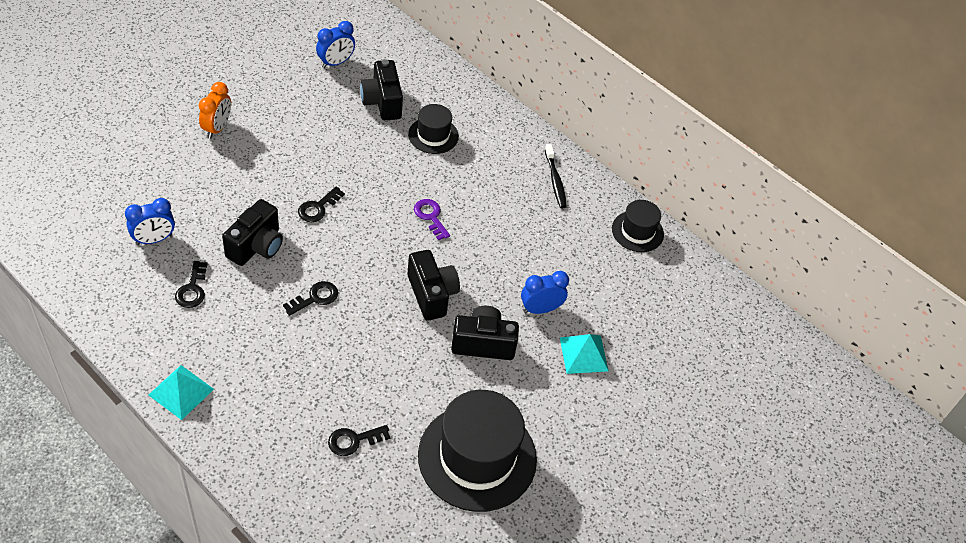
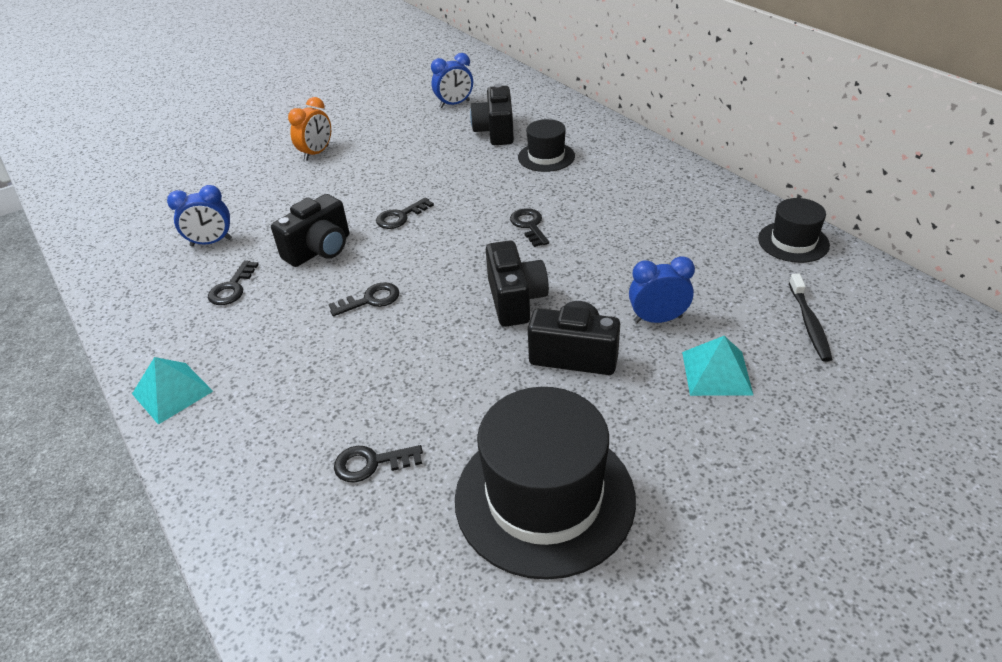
camera: 20 degrees right, 10 degrees down
purple key [414,199,450,241] -> black key [510,208,549,247]
black toothbrush [545,144,567,208] -> black toothbrush moved to [789,274,832,362]

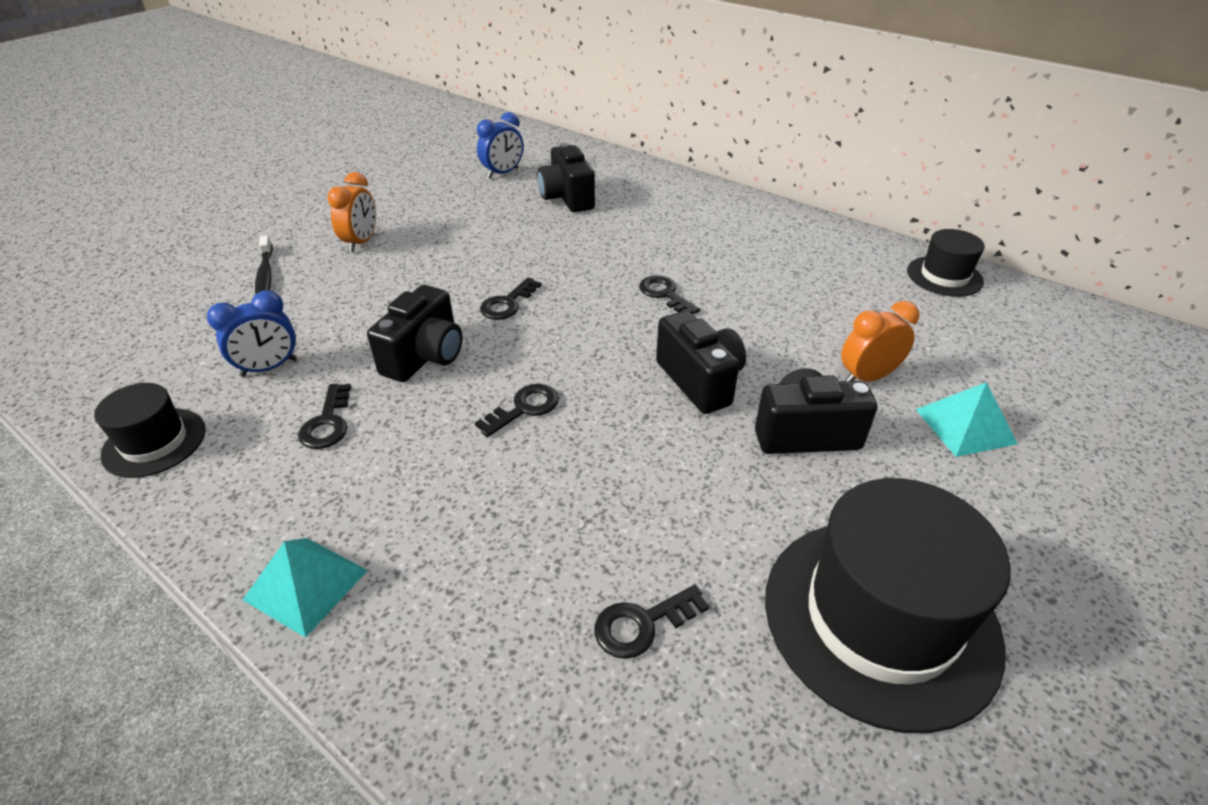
camera: 20 degrees left, 0 degrees up
black hat [518,119,575,172] -> black hat moved to [94,383,206,478]
blue clock [629,256,695,323] -> orange clock [841,301,919,382]
black toothbrush [789,274,832,362] -> black toothbrush moved to [255,235,273,295]

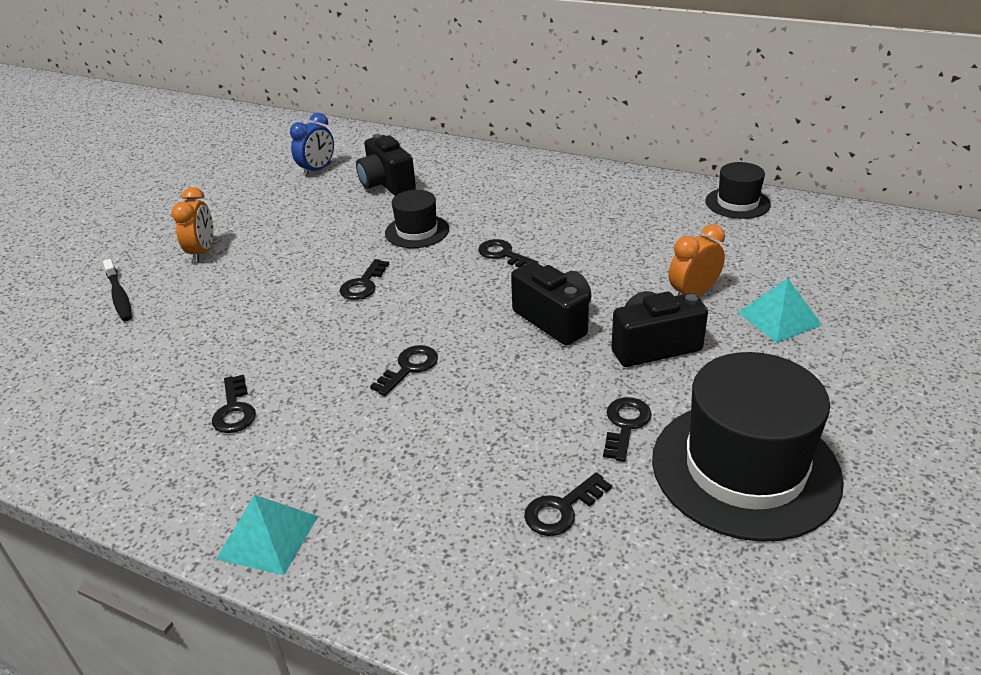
camera: 10 degrees left, 5 degrees down
black hat [94,383,206,478] -> black hat moved to [385,190,449,248]
blue clock [207,290,297,377] -> none
black camera [367,285,463,382] -> none
none -> black key [603,397,652,462]

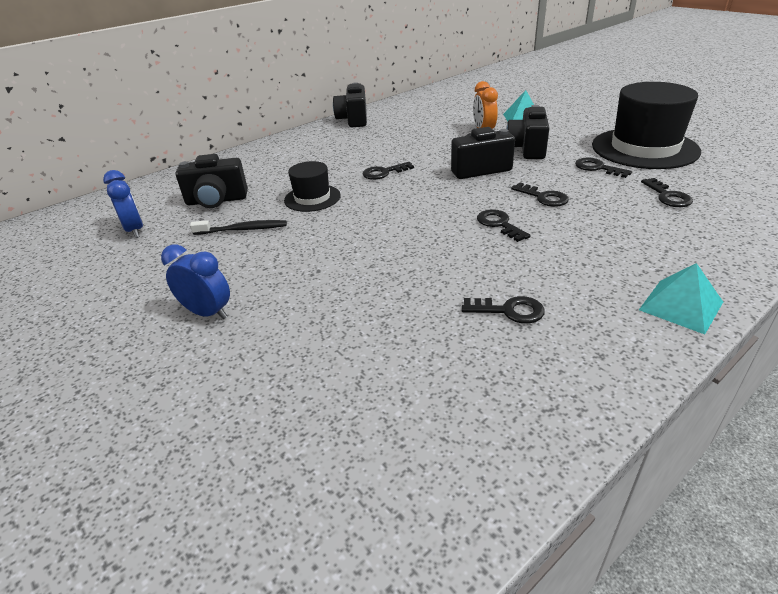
camera: 65 degrees left, 0 degrees up
black toothbrush [103,259,132,322] -> black toothbrush moved to [190,220,287,235]
orange clock [171,187,214,262] -> blue clock [161,244,230,319]
black key [340,259,389,300] -> black key moved to [511,183,569,207]
black hat [705,162,771,219] -> none
none -> black camera [333,82,367,127]

